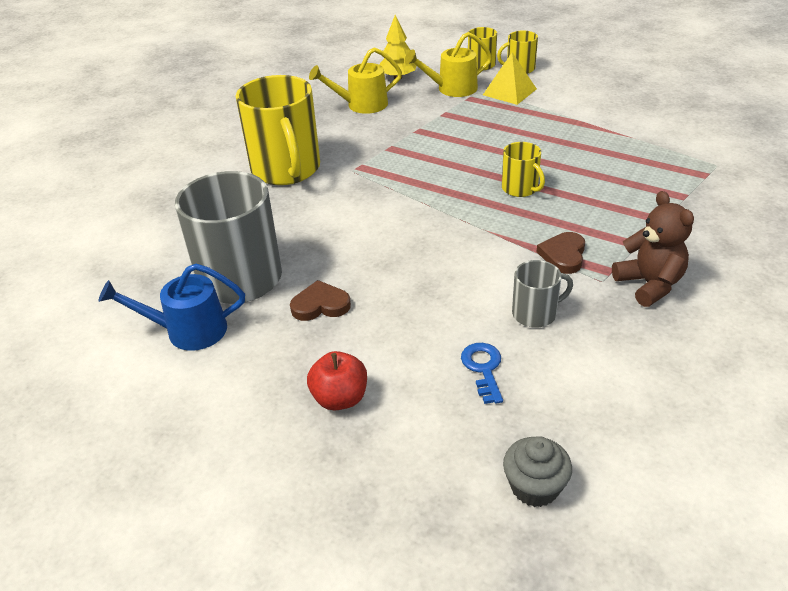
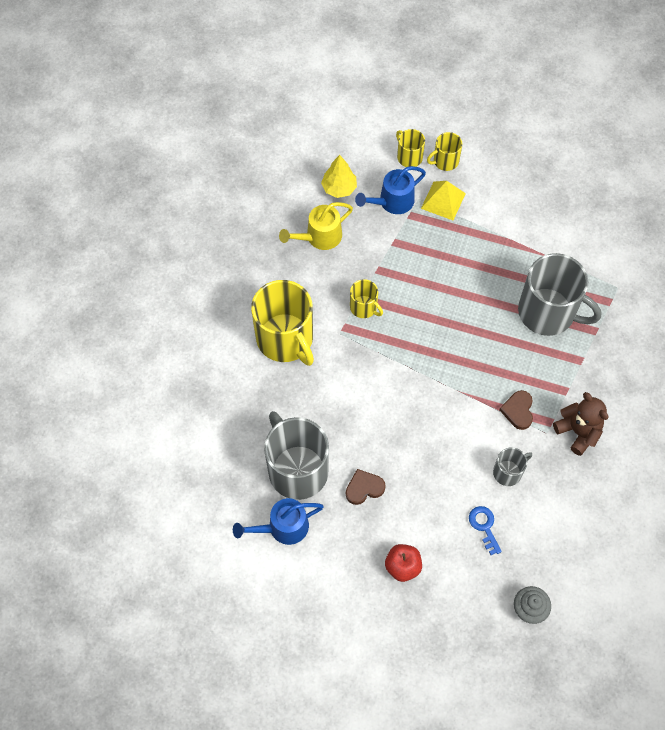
camera: 15 degrees left, 25 degrees up
yellow watering can [405,32,492,97] -> blue watering can [355,166,426,214]
yellow mug [502,142,545,197] -> yellow mug moved to [350,279,383,318]
none -> grey mug [518,253,601,336]

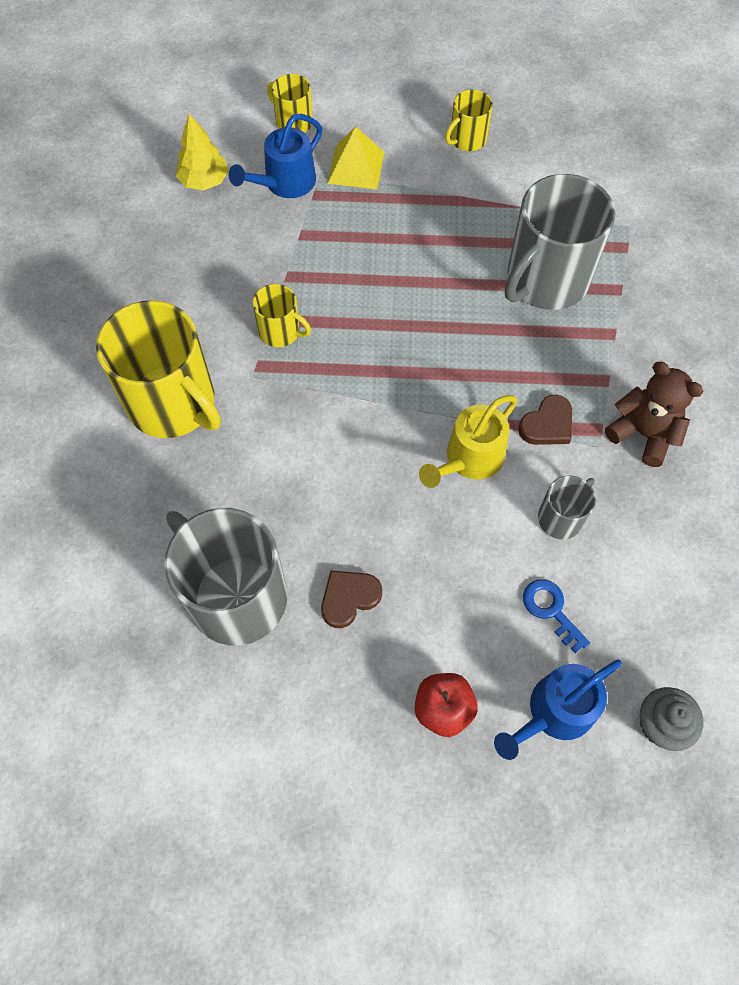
camera: 15 degrees left, 0 degrees up
blue watering can [233,498,324,545] -> blue watering can moved to [494,660,622,760]
yellow watering can [279,202,353,250] -> yellow watering can moved to [419,395,518,488]
yellow mug [427,132,462,171] -> yellow mug moved to [445,89,493,151]
brown heart [499,390,533,430] -> brown heart turned 120 degrees counterclockwise [518,395,572,445]
grey mug [518,253,601,336] -> grey mug turned 120 degrees clockwise [505,174,615,310]

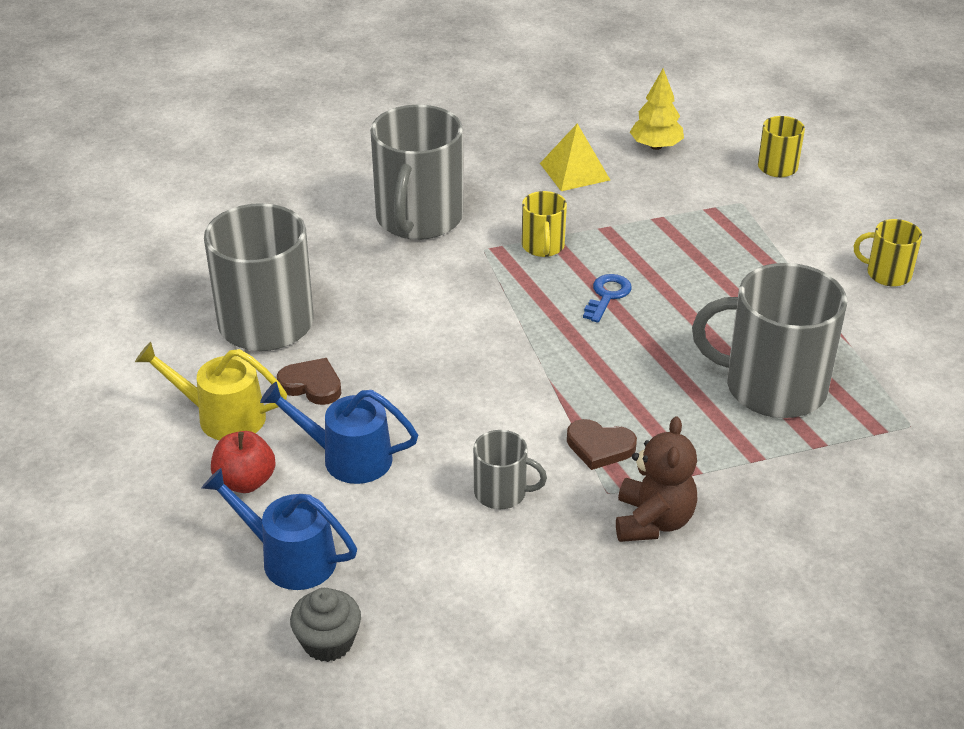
camera: 60 degrees right, 25 degrees down
yellow mug [96,300,221,438] -> grey mug [370,105,463,240]
blue watering can [229,114,322,198] -> blue watering can moved to [260,382,418,484]
yellow pyramid [327,126,384,189] -> yellow pyramid moved to [540,123,610,191]
yellow watering can [419,395,518,488] -> yellow watering can moved to [135,342,287,440]
blue key [523,579,590,653] -> blue key moved to [583,274,632,323]

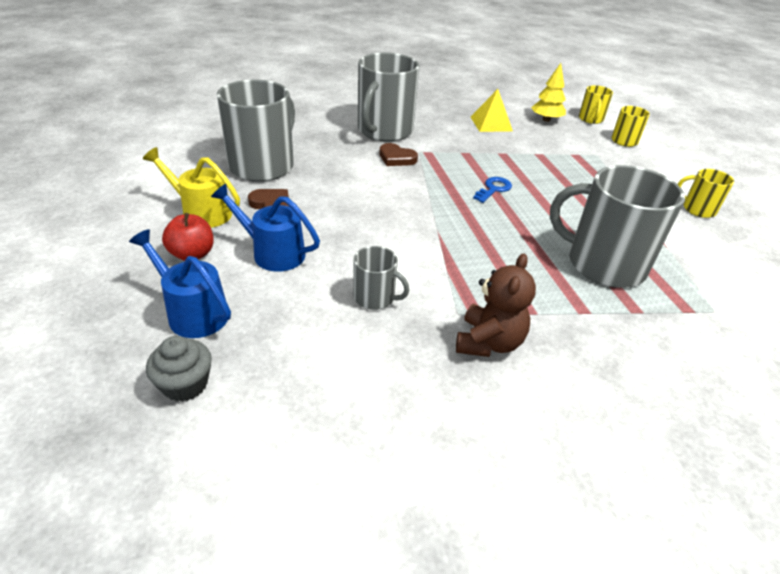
camera: 10 degrees right, 0 degrees up
yellow mug [522,191,567,257] -> yellow mug moved to [579,85,613,124]
brown heart [567,419,637,470] -> brown heart moved to [379,143,418,166]

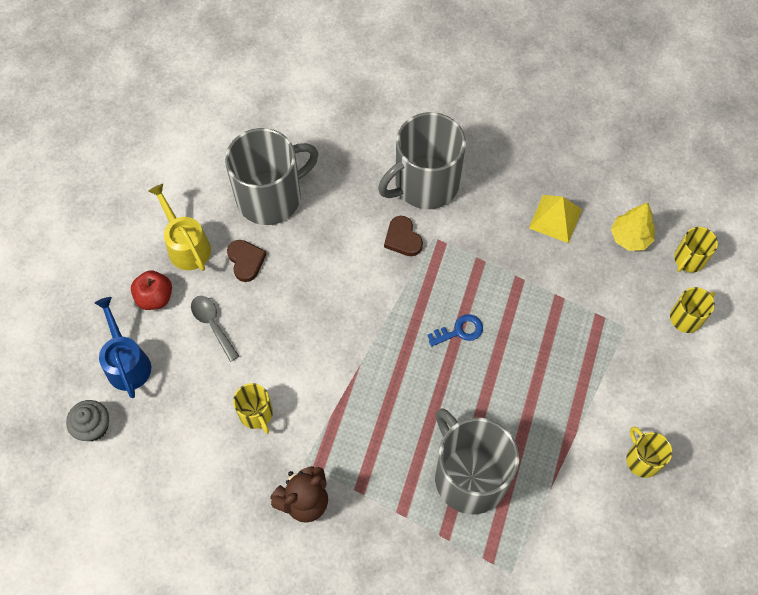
camera: 35 degrees right, 25 degrees up
blue watering can [211,184,320,272] -> grey spoon [191,296,239,362]
grey mug [353,246,409,310] -> yellow mug [233,383,273,434]

